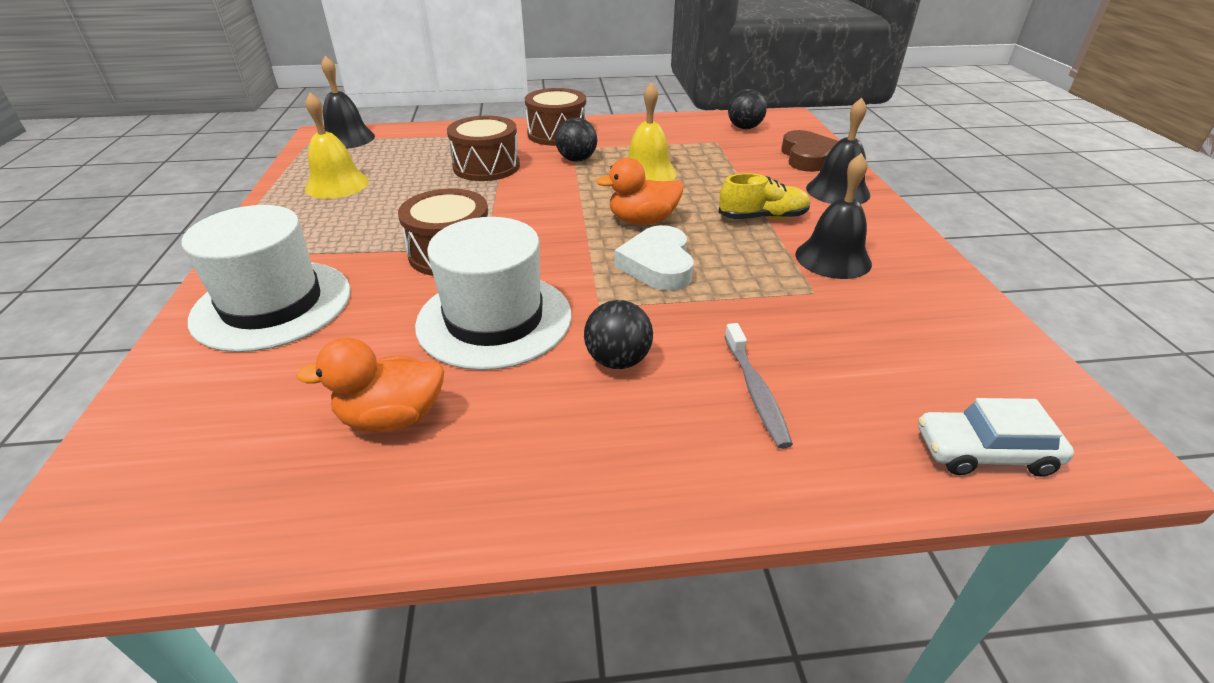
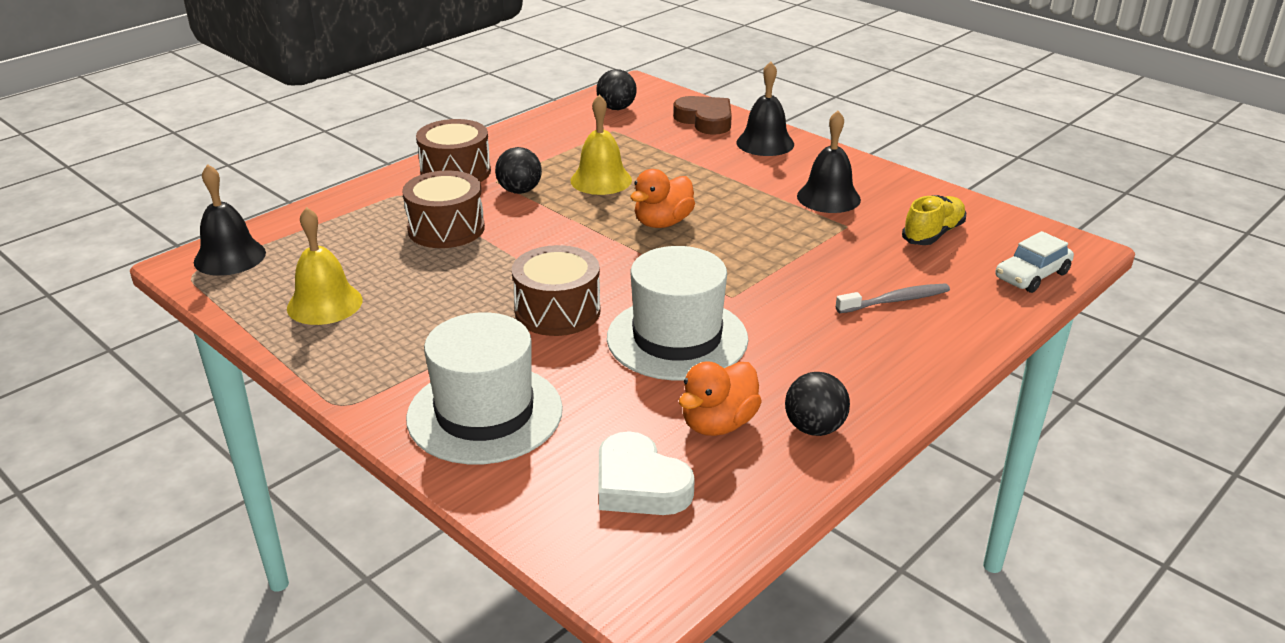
camera: 40 degrees left, 5 degrees down
black ball [584,300,653,369] -> black ball moved to [785,372,850,436]
white heart [615,225,694,291] -> white heart moved to [599,431,695,515]
yellow shoe [718,173,810,219] -> yellow shoe moved to [902,195,966,245]
grey toothbrush [724,323,793,449] -> grey toothbrush turned 60 degrees counterclockwise [835,284,950,313]

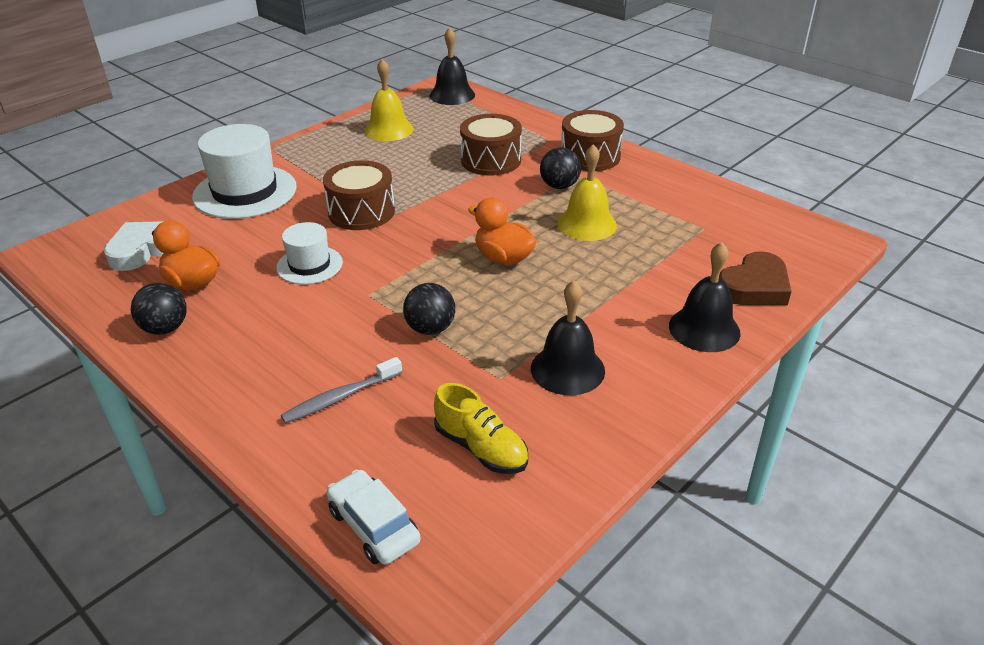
camera: 90 degrees right, 5 degrees up
black ball [597,69,637,110] -> black ball moved to [403,283,455,335]
white hat [607,246,748,381] -> white hat [276,222,343,284], size x0.57
grey toothbrush [835,284,950,313] -> grey toothbrush turned 75 degrees clockwise [281,357,402,424]

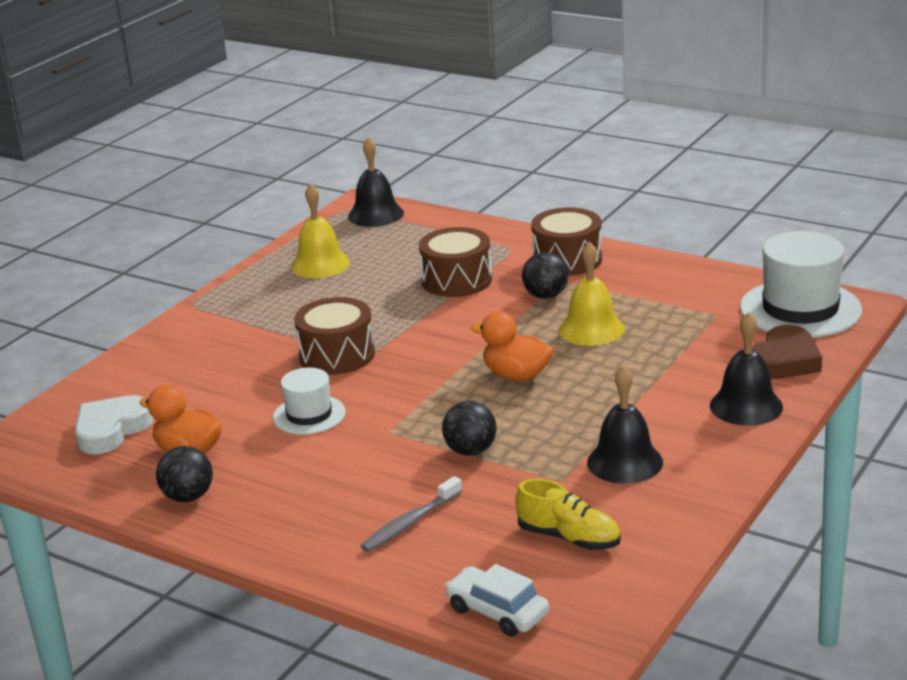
camera: 10 degrees left, 10 degrees down
white hat [192,124,297,219] -> white hat moved to [740,231,862,338]

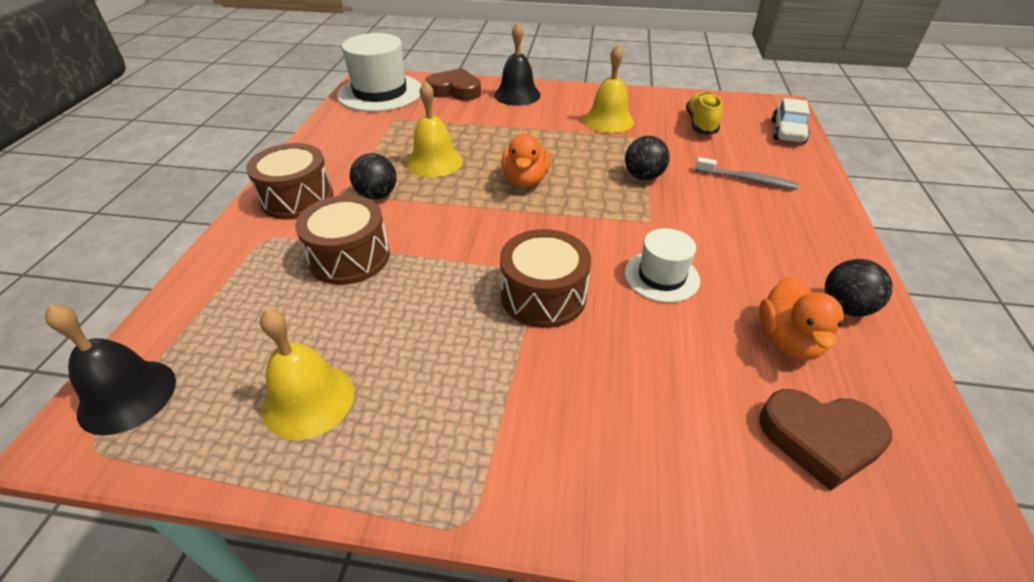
camera: 115 degrees left, 15 degrees up
white heart [75,395,153,454] -> brown heart [759,389,892,491]
black bell [587,365,663,484] -> yellow bell [584,45,634,133]

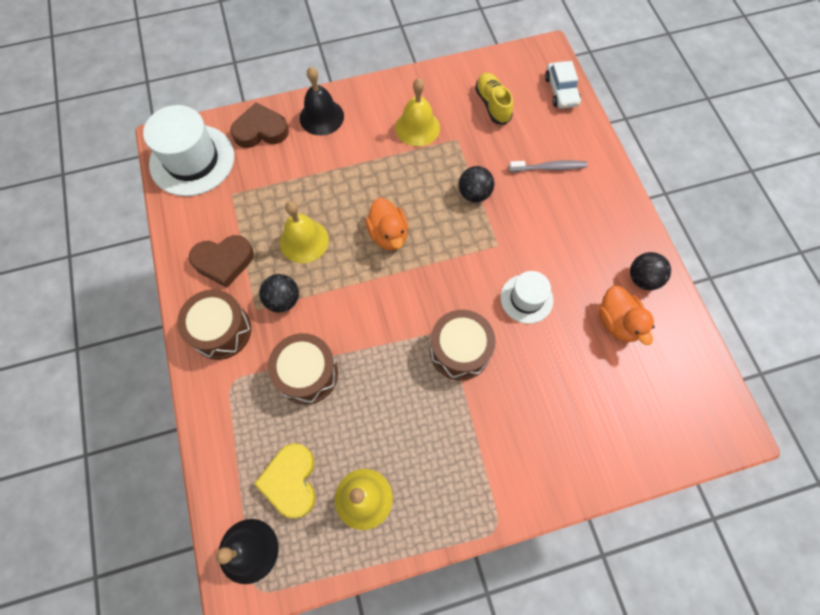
camera: 25 degrees left, 25 degrees up
brown heart [759,389,892,491] -> brown heart moved to [189,235,254,288]
none -> yellow heart [254,443,316,518]

